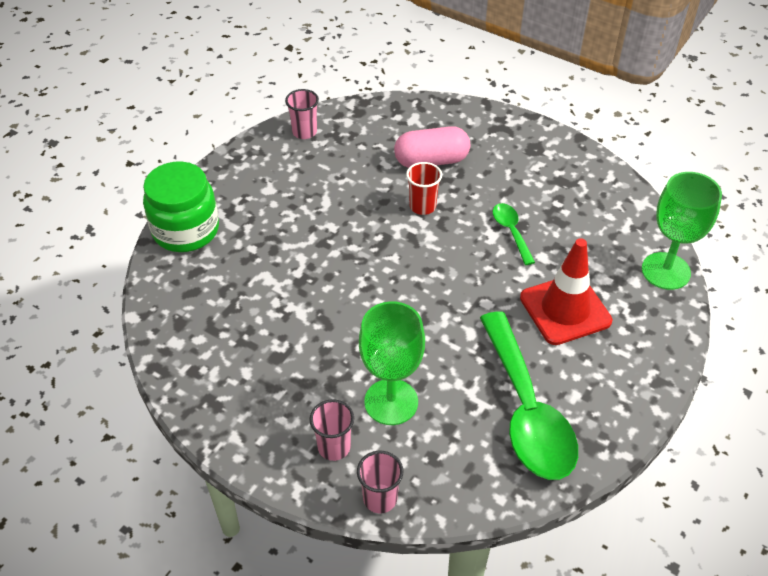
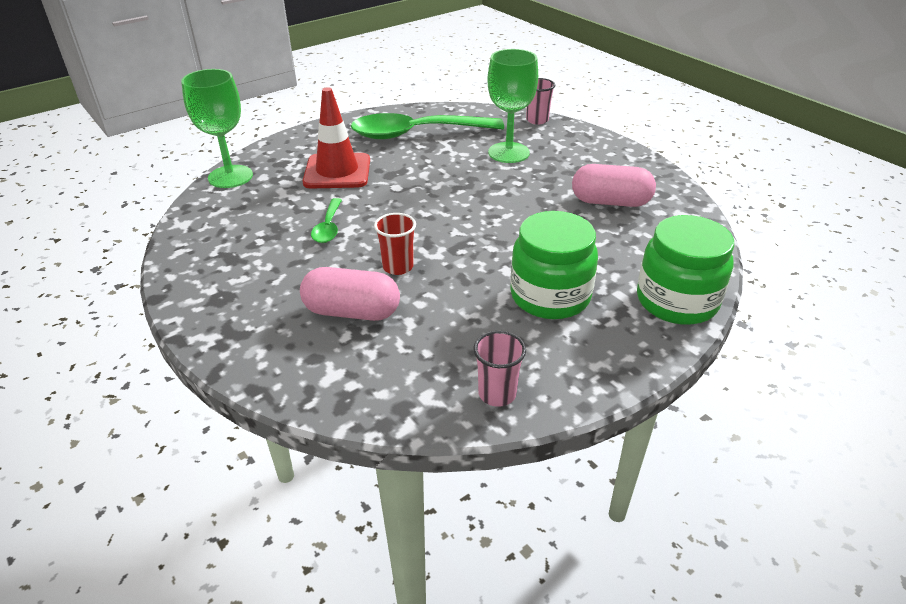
camera: 160 degrees left, 10 degrees down
pink cup [309,399,354,461] -> none
green spoon [480,311,578,480] -> green spoon turned 105 degrees counterclockwise [351,113,504,139]
none -> green jar [510,211,598,319]
none -> pink capsule [572,164,656,207]

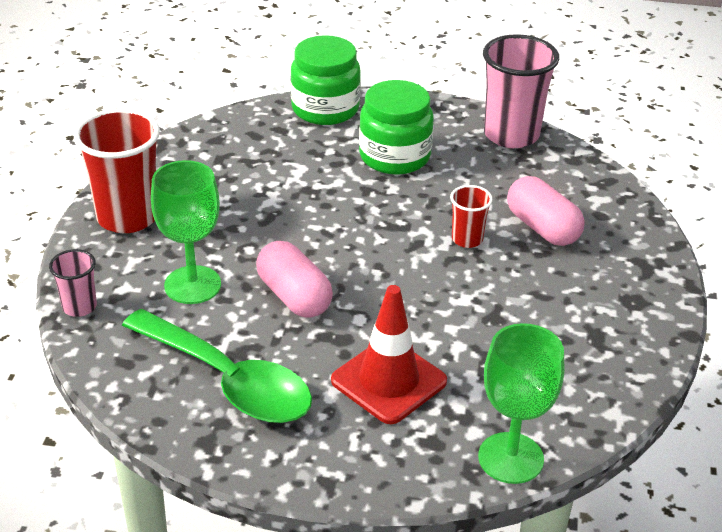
camera: 135 degrees left, 0 degrees up
green spoon [311,198,342,243] -> none
pink cup [473,331,526,407] -> pink cup [483,34,559,148], size x1.98
pink capsule [572,164,656,207] -> pink capsule moved to [256,241,333,318]
none -> red cup [74,108,160,233]

